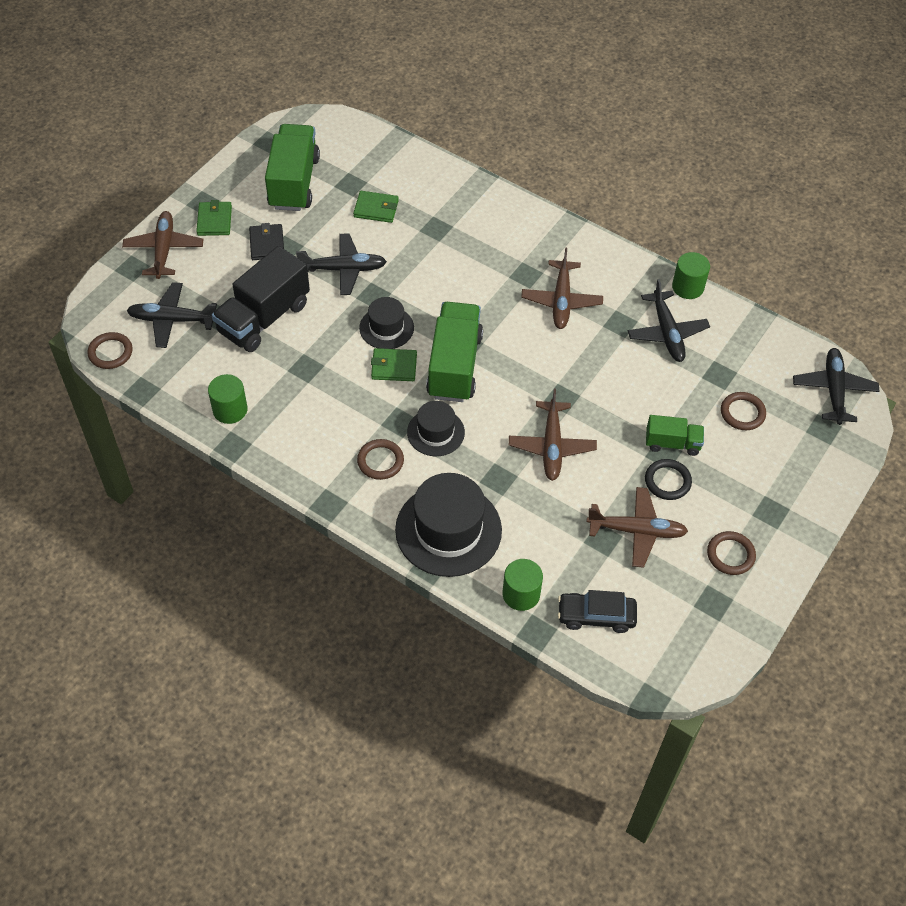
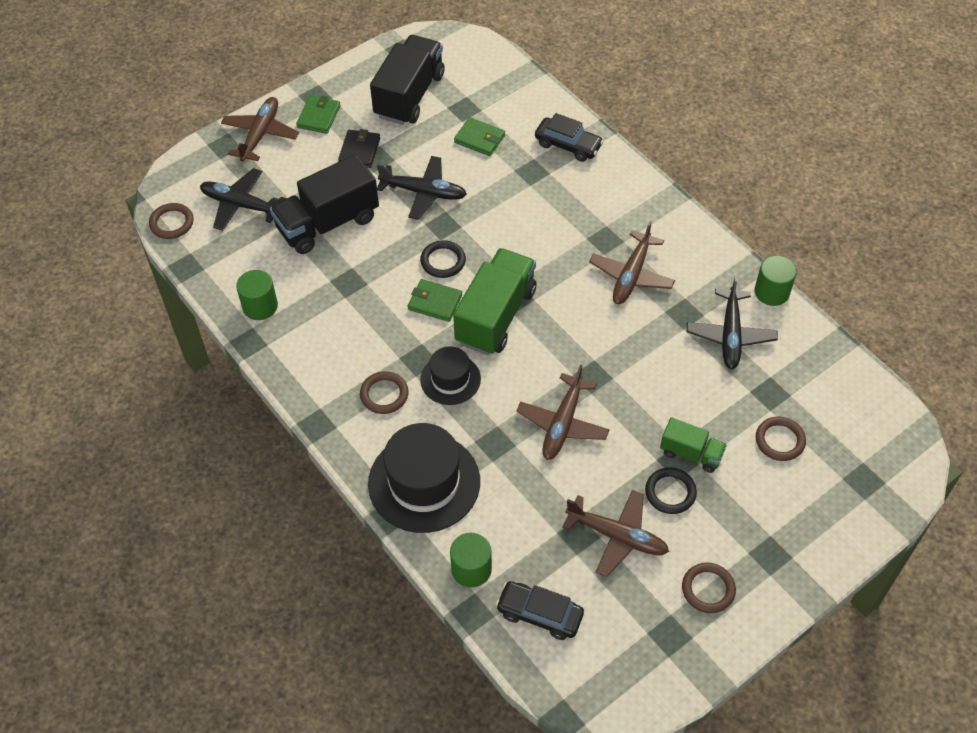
camera: 20 degrees right, 0 degrees up
green truck [265,124,320,211] -> black truck [370,35,445,125]
black hat [359,297,414,349] -> black ring [420,240,466,278]
black plane [793,348,879,425] -> none
none -> black car [535,113,604,162]

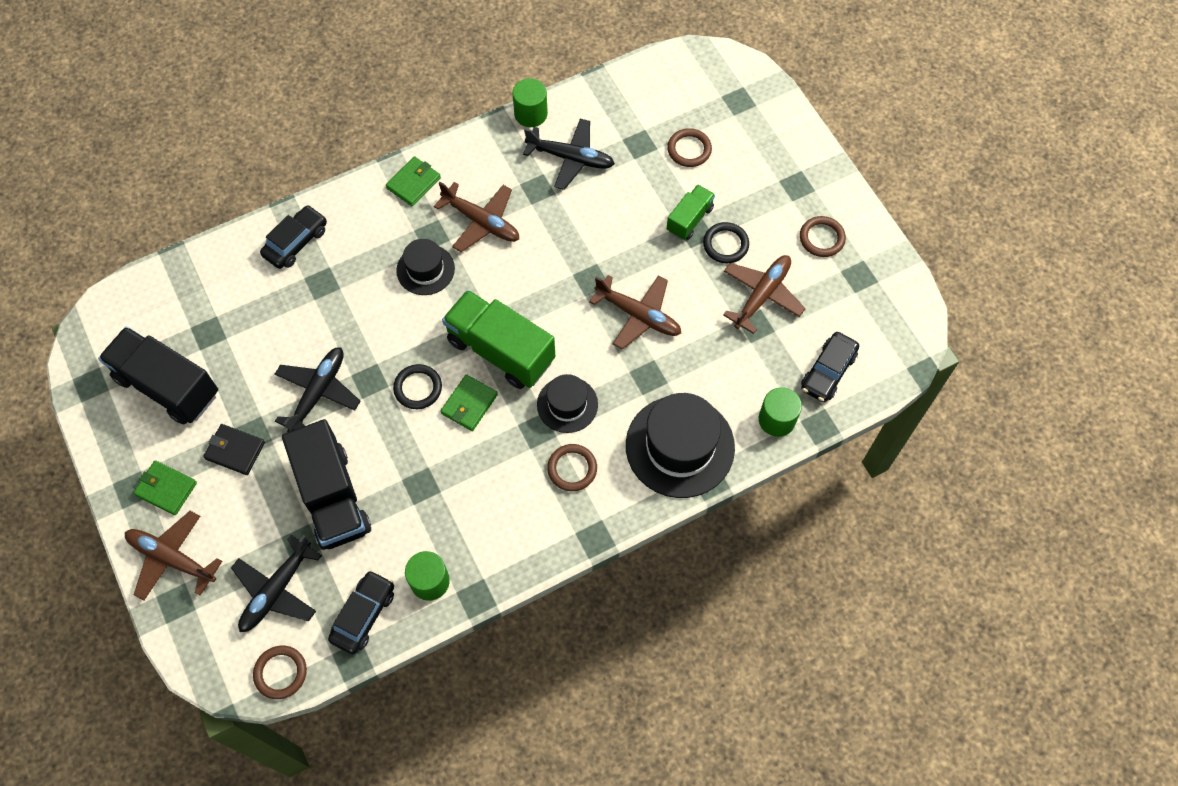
camera: 80 degrees left, 10 degrees up
green wallet [454,117,505,156] -> green wallet moved to [386,156,441,206]
none -> black car [328,570,394,654]
none -> black hat [396,239,455,295]

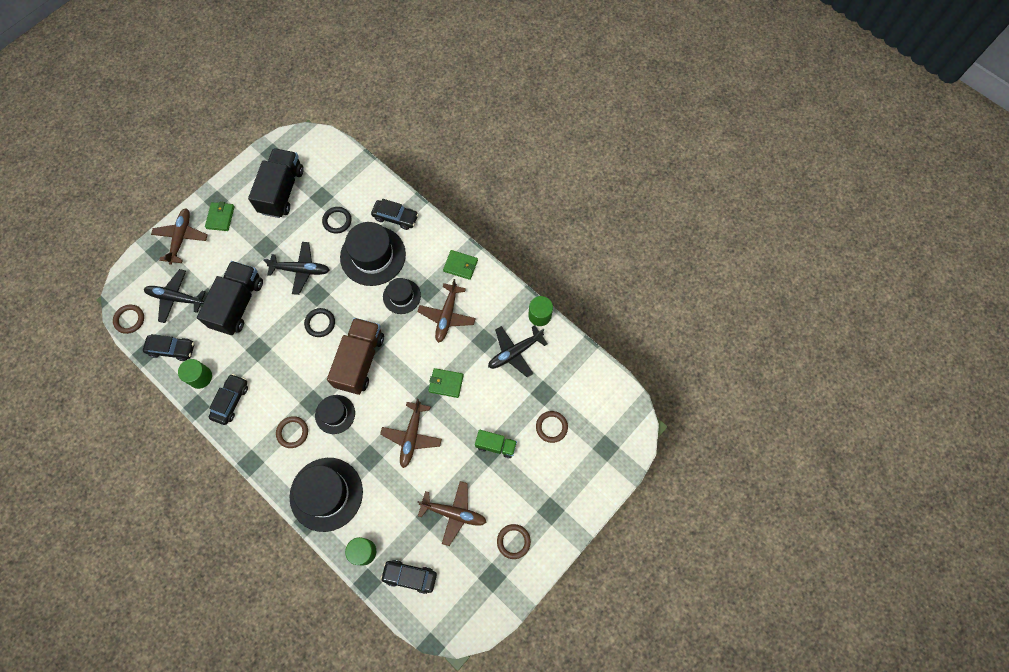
camera: 70 degrees right, 5 degrees up
black wallet [203,424,265,475] -> none
black truck [282,419,371,550] -> black truck turned 150 degrees clockwise [197,261,263,335]
green wallet [440,374,498,431] -> green wallet moved to [428,368,464,398]
green truck [442,290,555,389] -> brown truck [327,318,384,395]
black plane [523,118,615,190] -> black plane turned 60 degrees clockwise [488,325,548,378]
black ring [703,222,749,263] -> black ring moved to [322,207,352,233]
none -> black car [209,374,248,425]
none -> black hat [340,222,406,286]

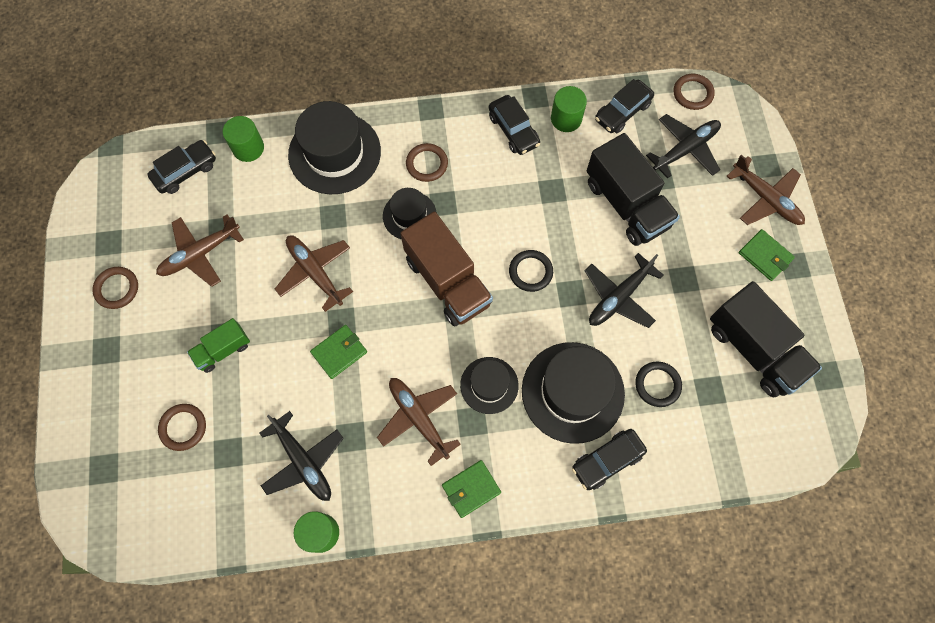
camera: 130 degrees right, 0 degrees up
black plane [488,325,548,378] -> black plane turned 135 degrees clockwise [260,411,344,501]

